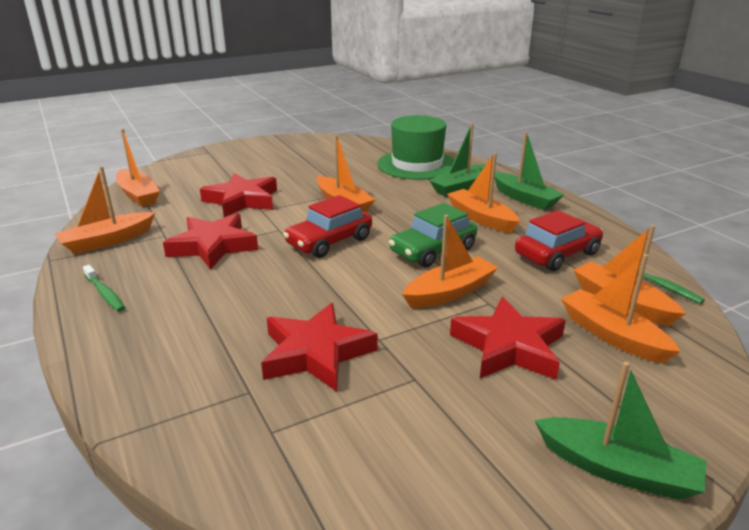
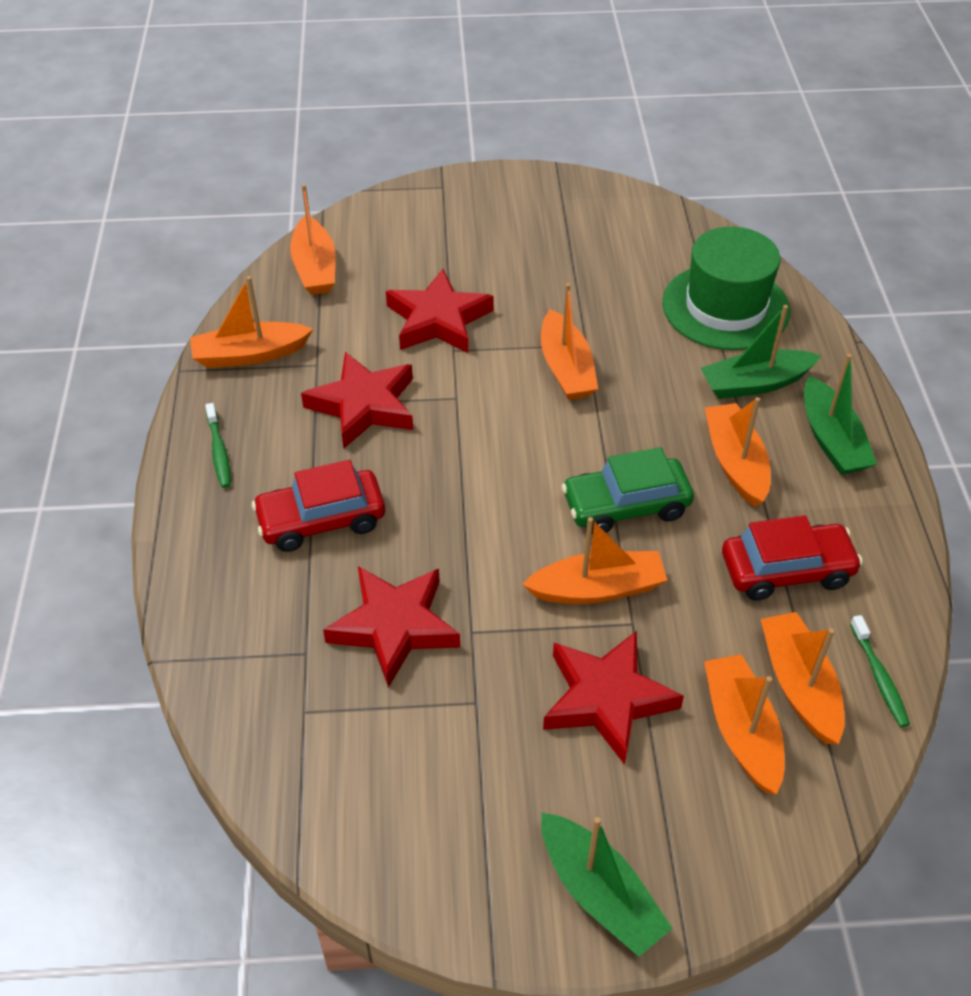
camera: 25 degrees right, 20 degrees up
red car [283,195,372,258] -> red car moved to [252,460,385,552]

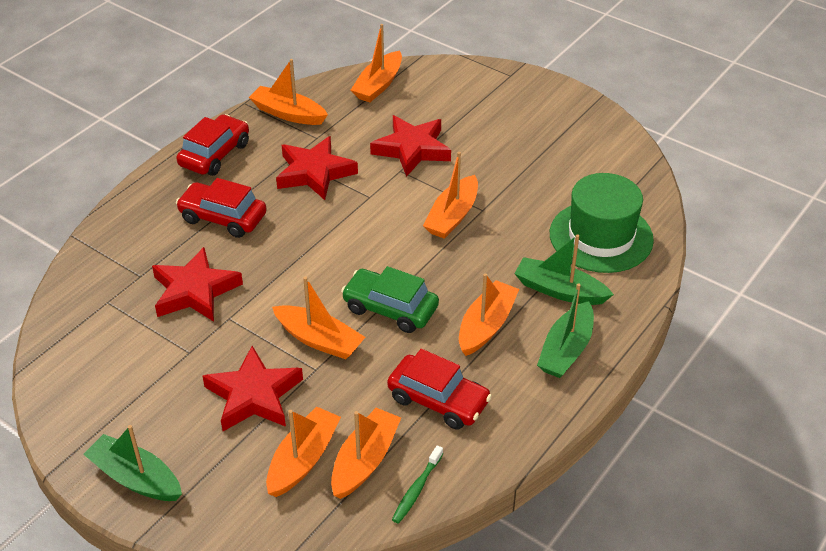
camera: 40 degrees right, 5 degrees down
green toothbrush [205,403,231,488] -> red car [176,114,249,176]
green boat [541,813,673,957] -> green boat turned 120 degrees clockwise [83,425,182,501]

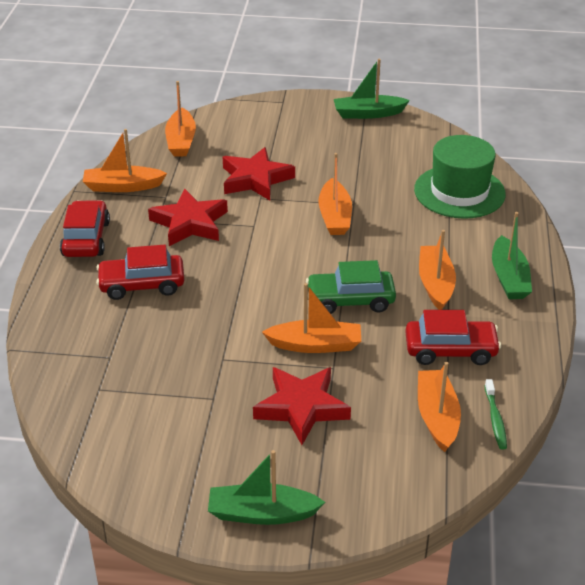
camera: 30 degrees left, 5 degrees down
red star [152,247,243,322] -> none
orange boat [266,406,341,497] -> none
green boat [514,234,614,305] -> green boat moved to [334,59,410,119]

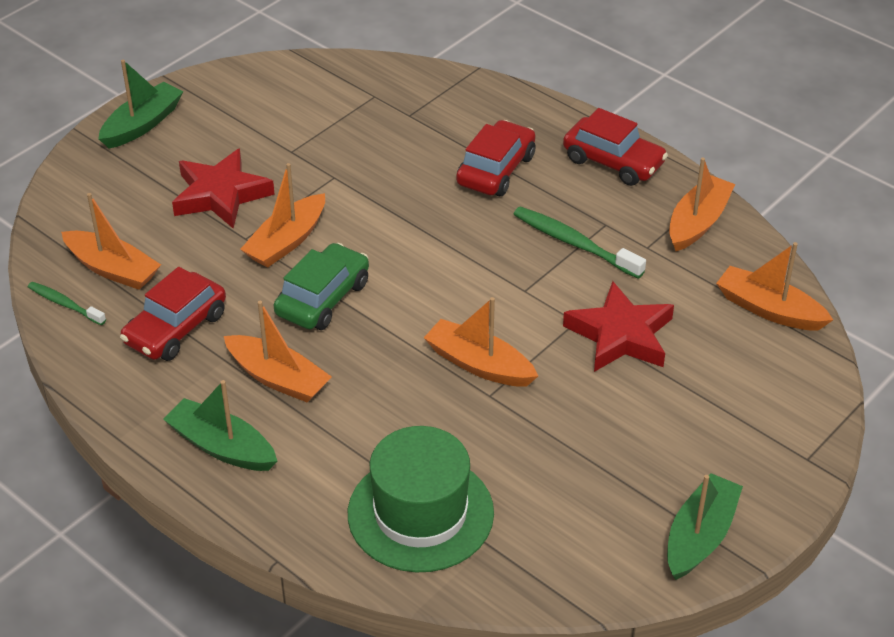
camera: 125 degrees right, 5 degrees up
red star [148,189,228,246] -> green toothbrush [513,206,646,279]

